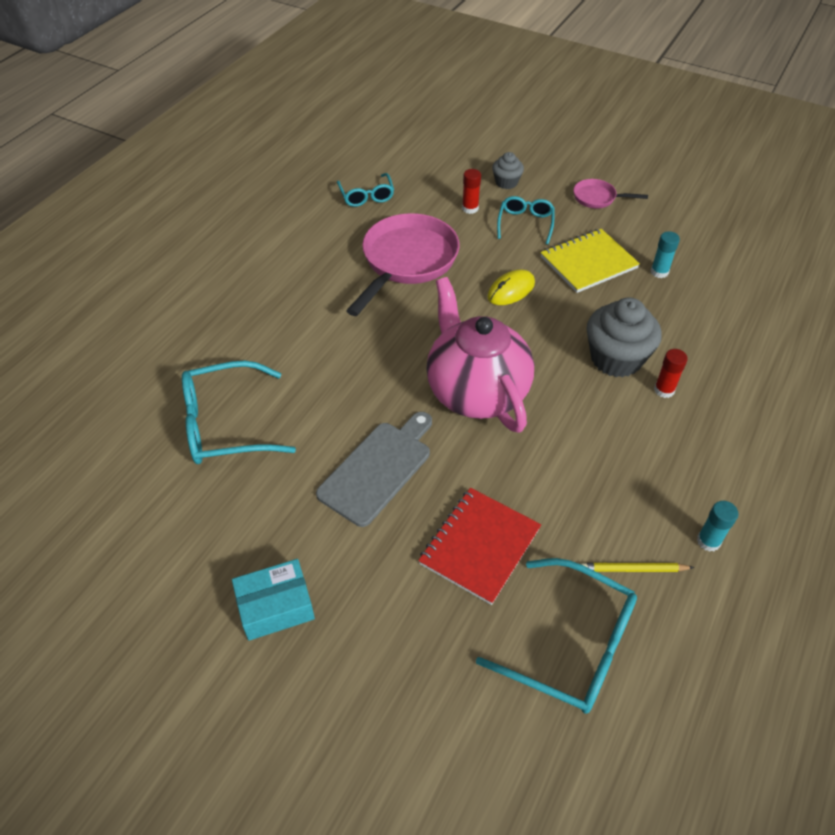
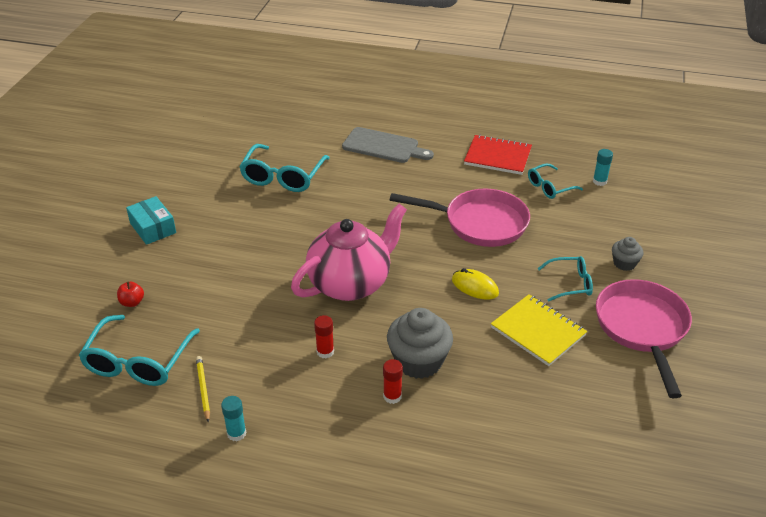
camera: 75 degrees right, 10 degrees down
turquoise glasses [182,361,296,464] -> turquoise glasses turned 135 degrees counterclockwise [239,144,330,192]
grey cutting board [316,412,432,527] -> grey cutting board moved to [342,127,434,163]
red notebook [418,488,541,605] -> red notebook moved to [464,135,532,175]
red glue stick [462,169,481,214] -> red glue stick moved to [314,315,334,358]
pink pan [573,179,648,208] -> pink pan [596,279,692,398], size x2.10
turquoise glue stick [651,231,680,278] -> turquoise glue stick moved to [593,149,613,186]
none -> red apple [117,282,144,307]

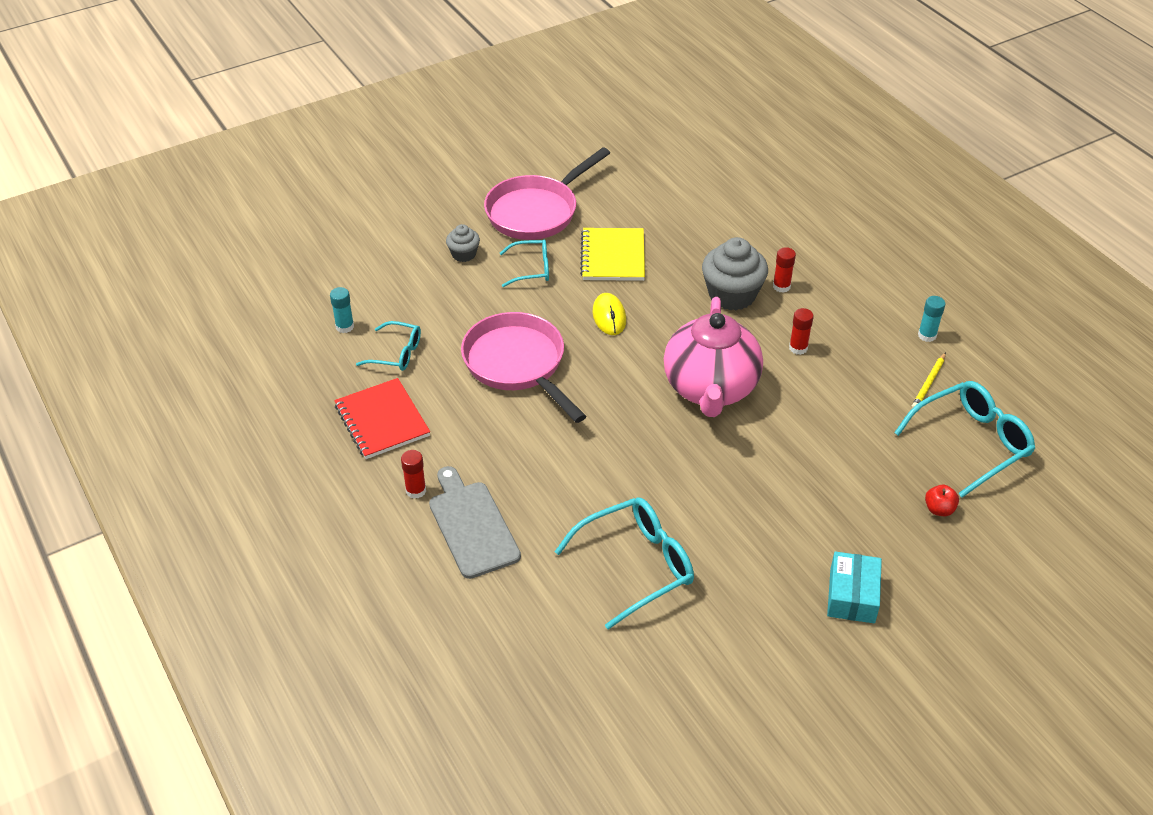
camera: 135 degrees left, 5 degrees up
pink teapot [291,204,407,301] -> pink teapot turned 90 degrees counterclockwise [664,297,763,417]
turquoise glasses [537,256,593,302] -> turquoise glasses turned 135 degrees clockwise [500,239,549,287]
none -> red glue stick [401,450,426,499]

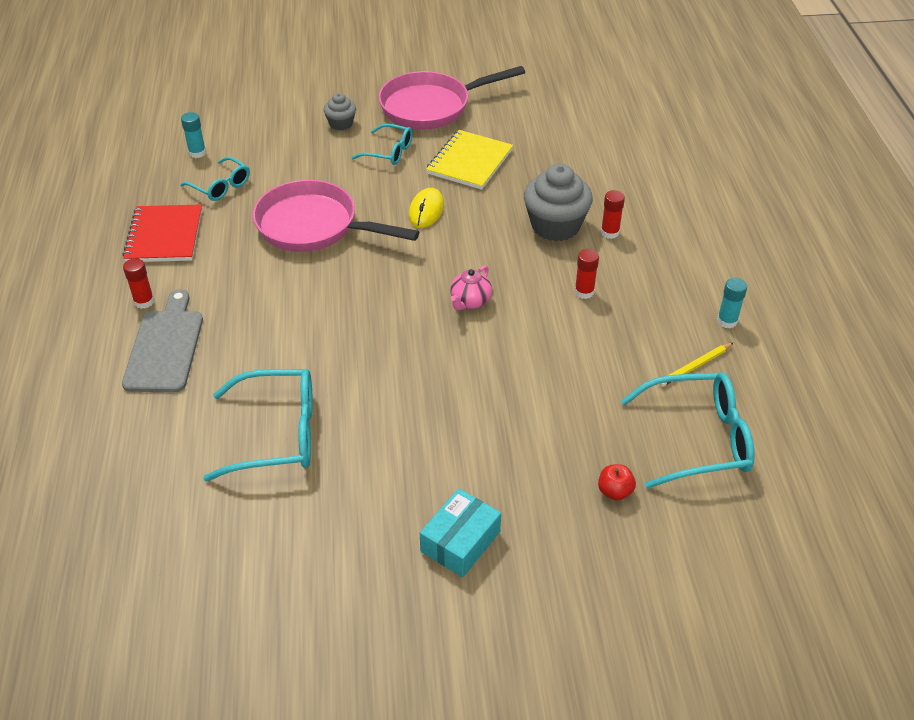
camera: 25 degrees right, 0 degrees up
pink pan [461,312,586,423] -> pink pan turned 60 degrees counterclockwise [252,180,419,252]
pink teapot [664,297,763,417] -> pink teapot [450,265,492,310], size x0.41

